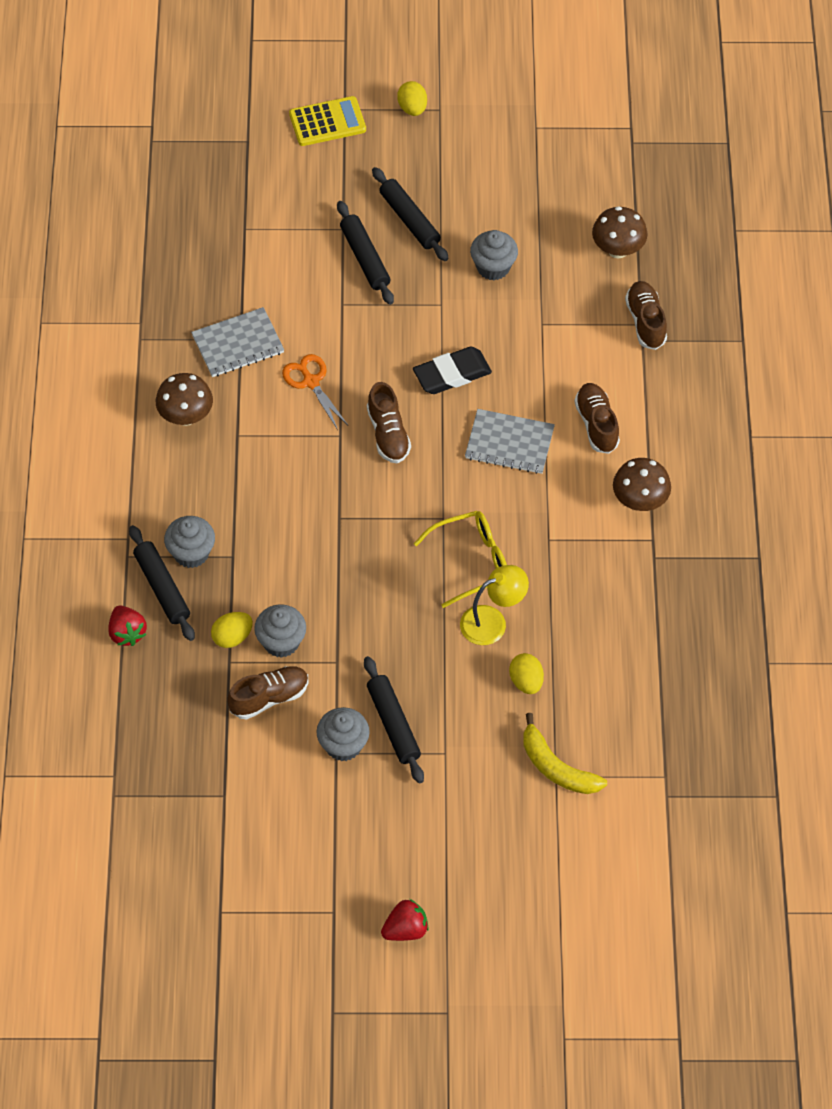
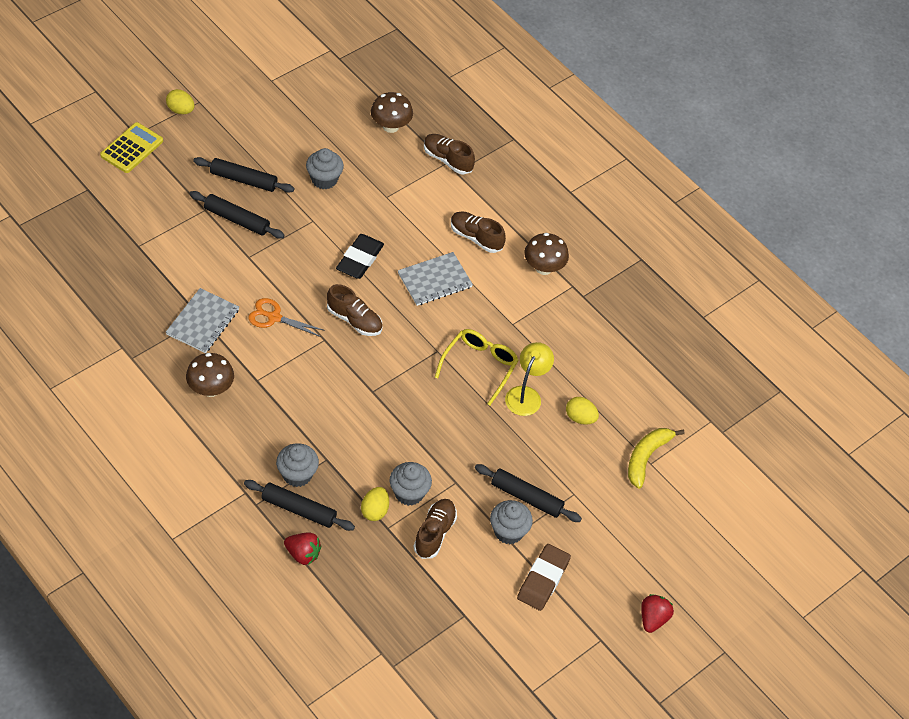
camera: 45 degrees left, 5 degrees down
yellow banana [523,713,607,794] -> yellow banana turned 120 degrees clockwise [628,428,685,489]
none -> brown eraser [517,544,571,611]

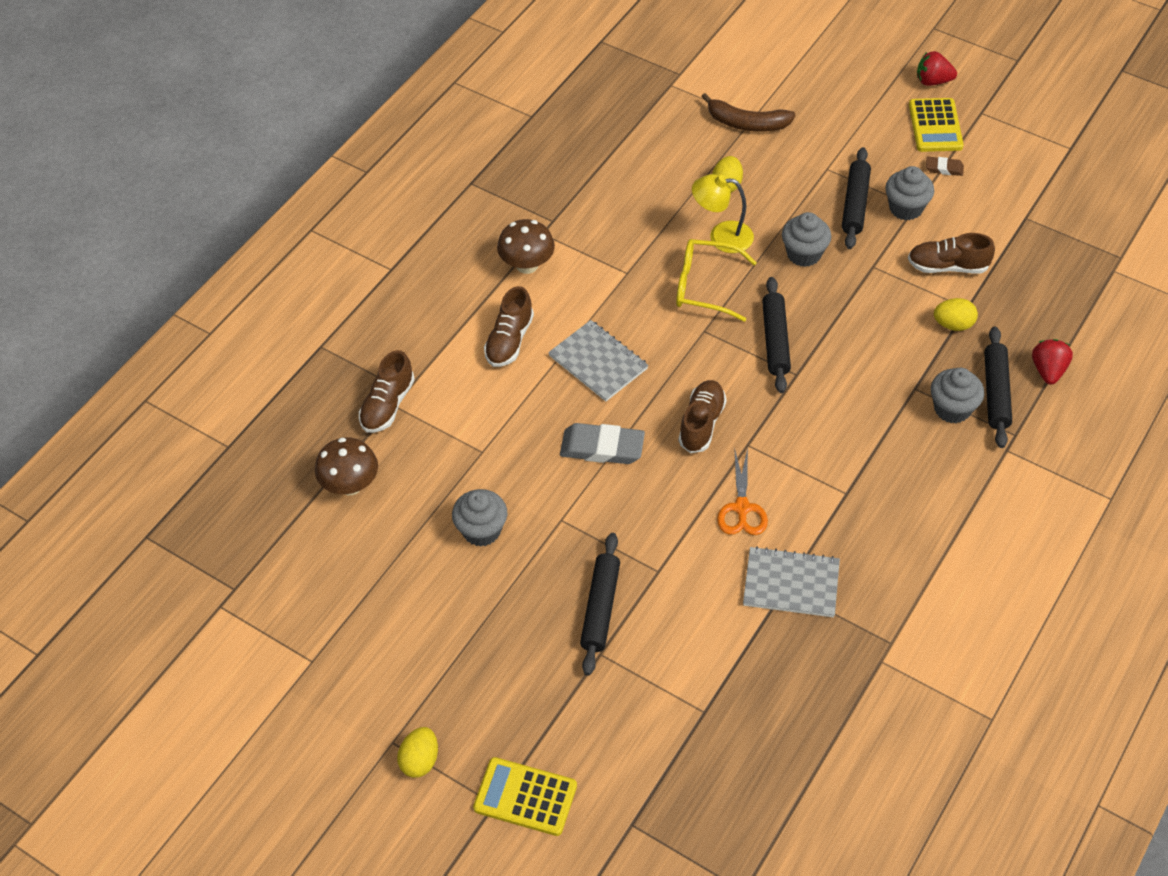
camera: 100 degrees left, 0 degrees up
brown mushroom [186,353,234,397] -> none
black rolling pin [193,157,295,193] -> black rolling pin moved to [762,277,791,393]
black eraser [336,234,384,279] -> grey eraser [560,423,645,464]
grey cupcake [390,462,432,506] -> grey cupcake moved to [782,212,831,267]
brown eraser [517,544,571,611] -> brown eraser [926,157,964,176], size x0.52
yellow banana [628,428,685,489] -> brown banana [701,93,796,132]
none -> yellow calculator [909,98,964,152]

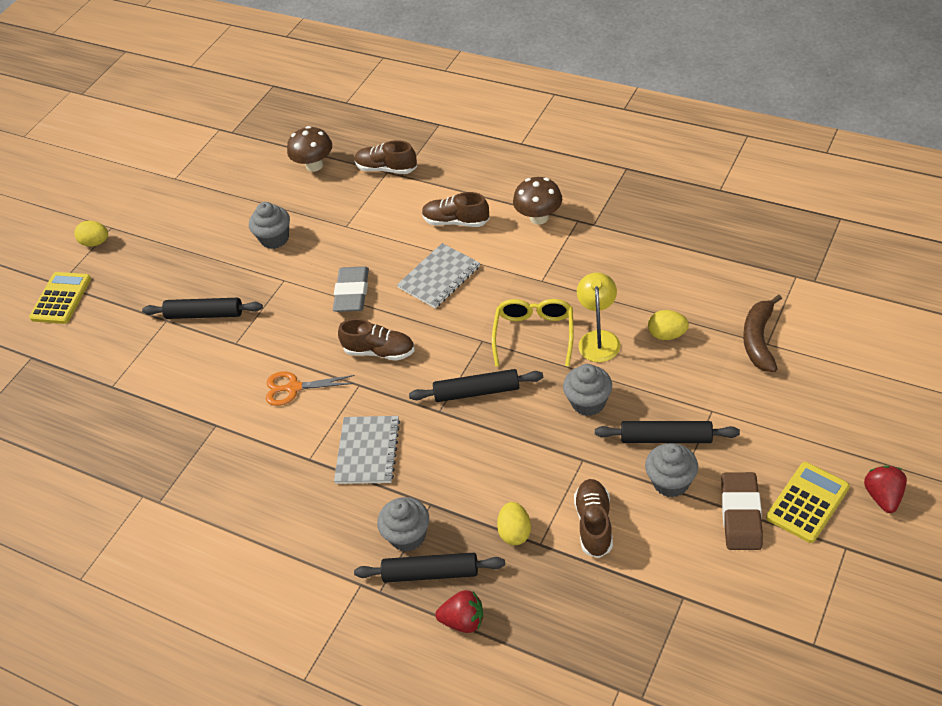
camera: 90 degrees right, 5 degrees down
grey notebook [743,546,840,617] -> grey notebook moved to [334,416,400,484]
yellow calculator [909,98,964,152] -> yellow calculator turned 135 degrees clockwise [766,462,850,543]
brown eraser [926,157,964,176] -> brown eraser [721,472,763,550], size x1.91

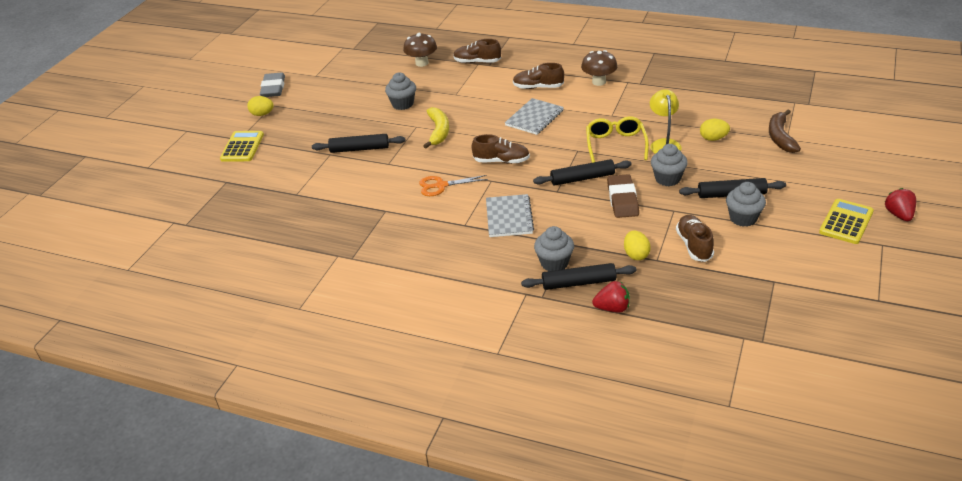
camera: 10 degrees left, 10 degrees down
grey eraser [333,266,369,312] -> grey eraser moved to [260,72,285,97]
brown eraser [721,472,763,550] -> brown eraser moved to [607,174,639,218]
none -> yellow banana [423,107,449,148]

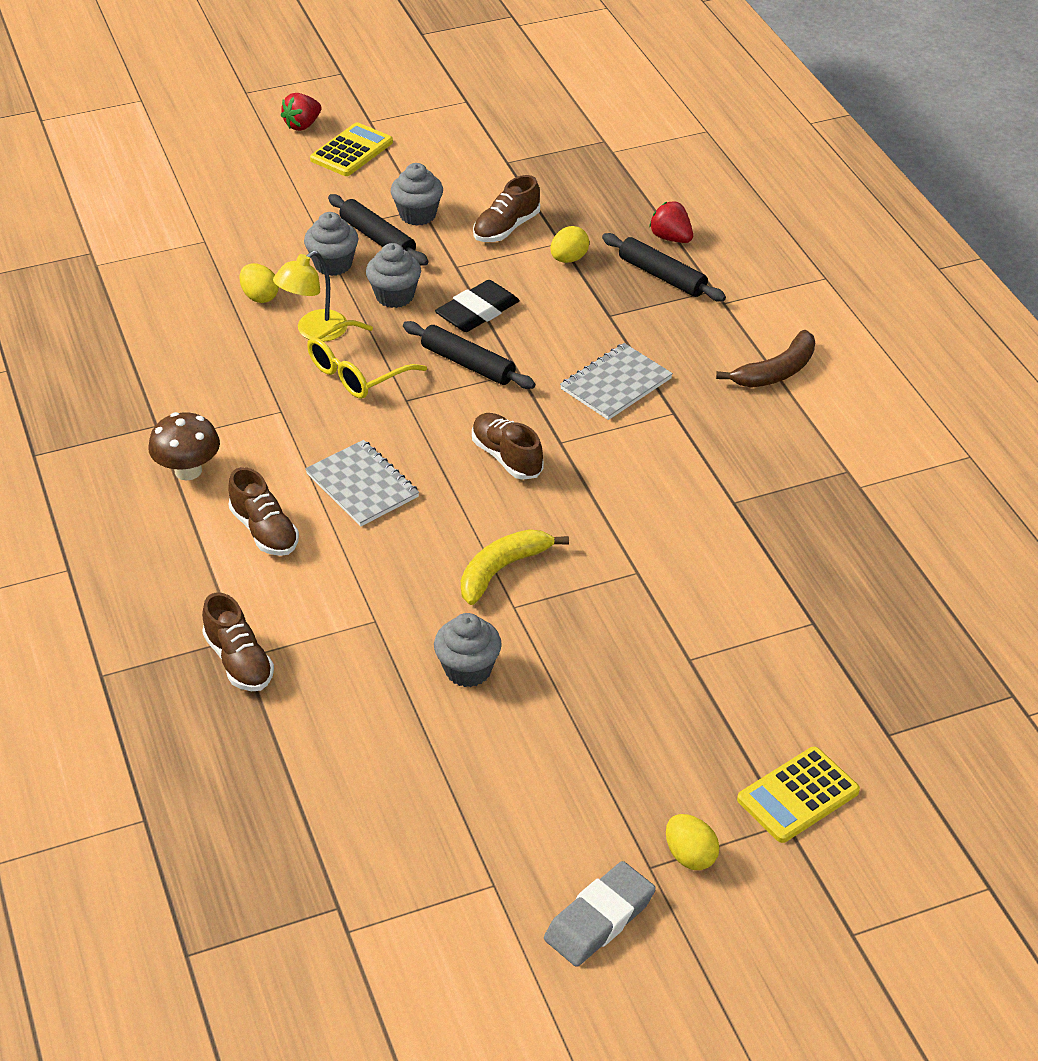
camera: 135 degrees left, 5 degrees up
black rolling pin [312,134,406,153] -> none
brown mushroom [403,33,437,67] -> none
orange scissors [419,175,488,196] -> none
grey notebook [505,98,564,135] -> grey notebook turned 60 degrees clockwise [305,440,419,526]
grey cupcake [534,226,574,271] -> grey cupcake moved to [304,212,358,276]
brown eraser [607,174,639,218] -> black eraser [435,280,520,332]
brown banana [769,109,801,153] -> brown banana moved to [716,330,815,388]
yellow calculator [819,199,874,244] -> yellow calculator turned 135 degrees clockwise [310,122,393,176]

